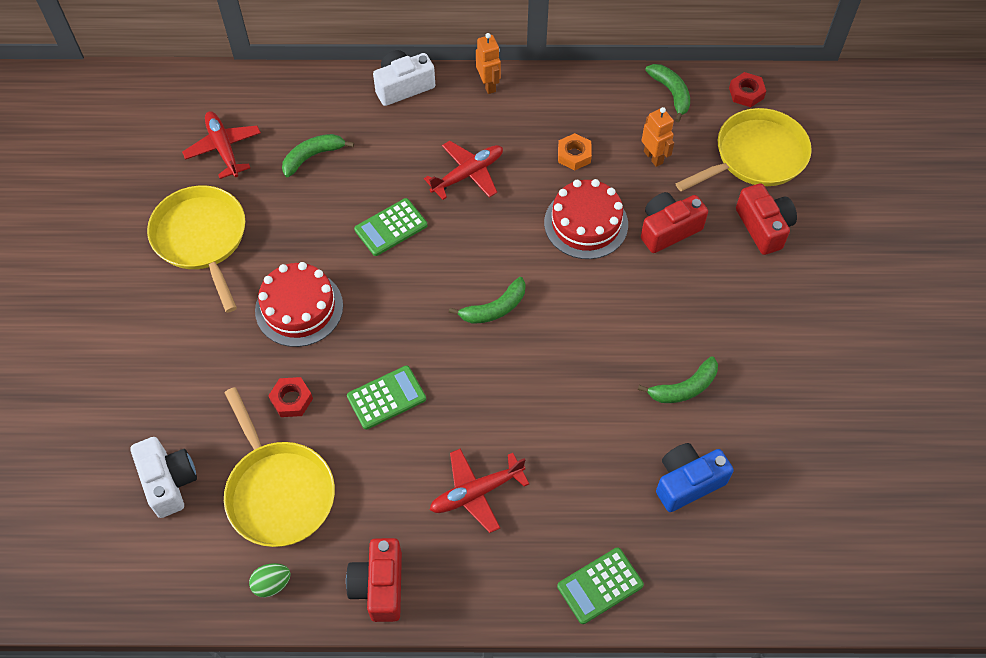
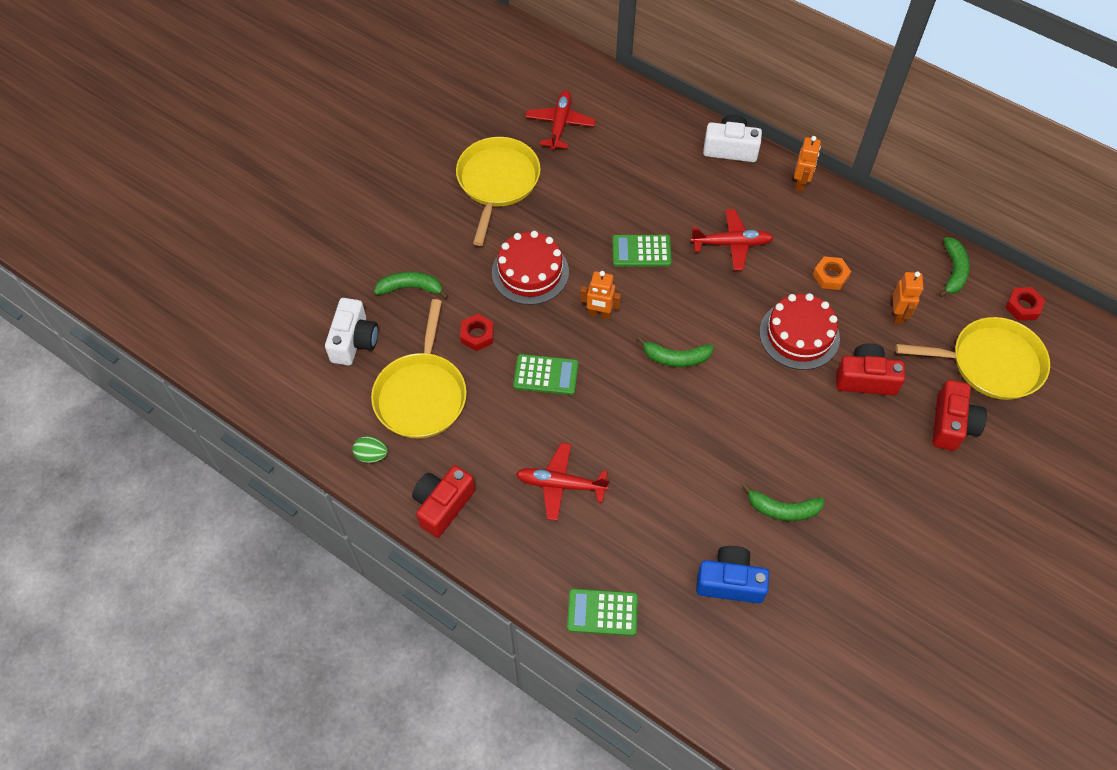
camera: 35 degrees right, 0 degrees up
green banana [282,134,354,177] -> green banana moved to [374,271,449,299]
none -> orange robot [580,271,621,319]

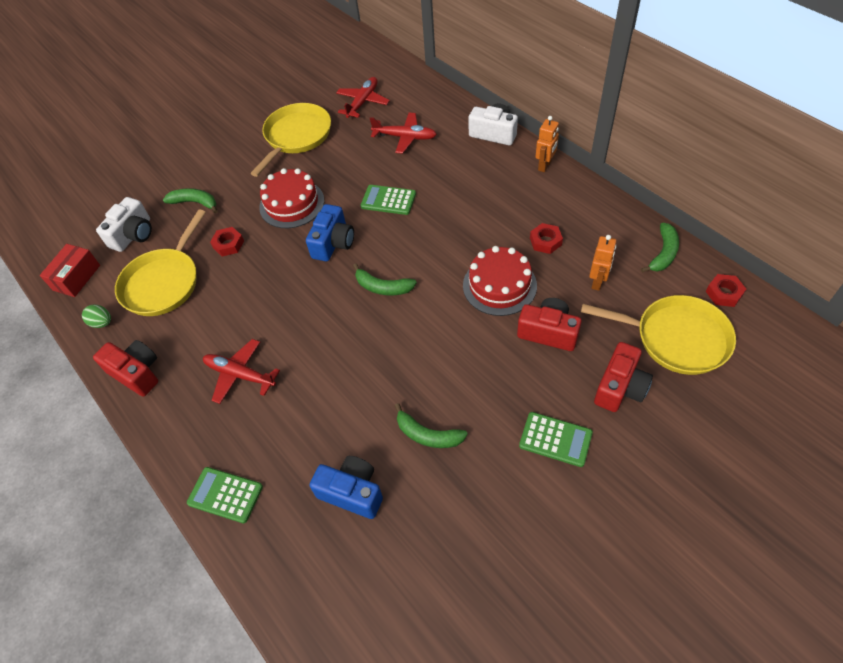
camera: 20 degrees right, 5 degrees down
red camera [412,465,475,538] -> red camera turned 75 degrees clockwise [93,340,158,396]
green calculator [513,354,578,395] -> green calculator moved to [519,412,593,467]
orange robot [580,271,621,319] -> blue camera [306,204,354,261]
red plane [690,209,774,270] -> red plane moved to [370,113,437,154]
orange nut [813,256,851,290] -> red nut [530,223,563,254]
none -> red box [40,244,100,297]

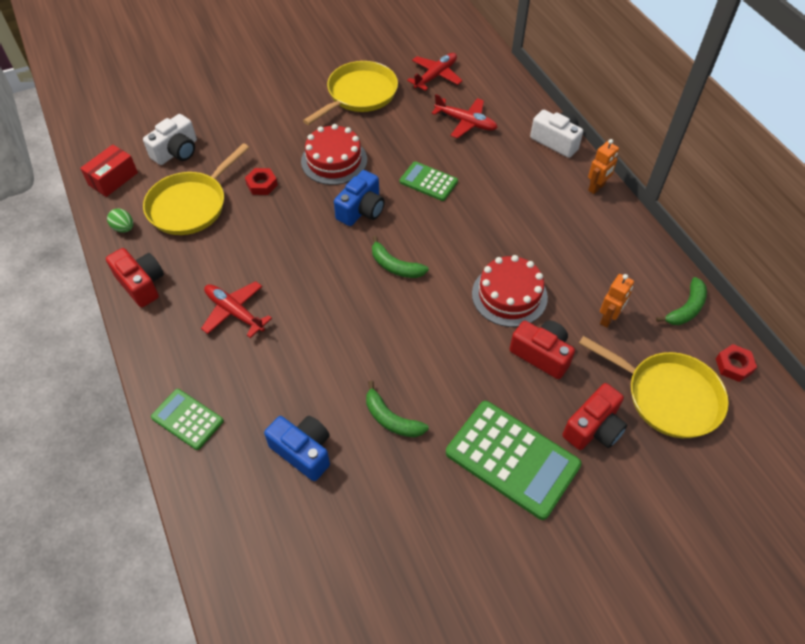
camera: 10 degrees right, 0 degrees up
green banana [163,188,218,213] -> none
green calculator [519,412,593,467] -> green calculator [446,401,581,520], size x1.79
red nut [530,223,563,254] -> none

